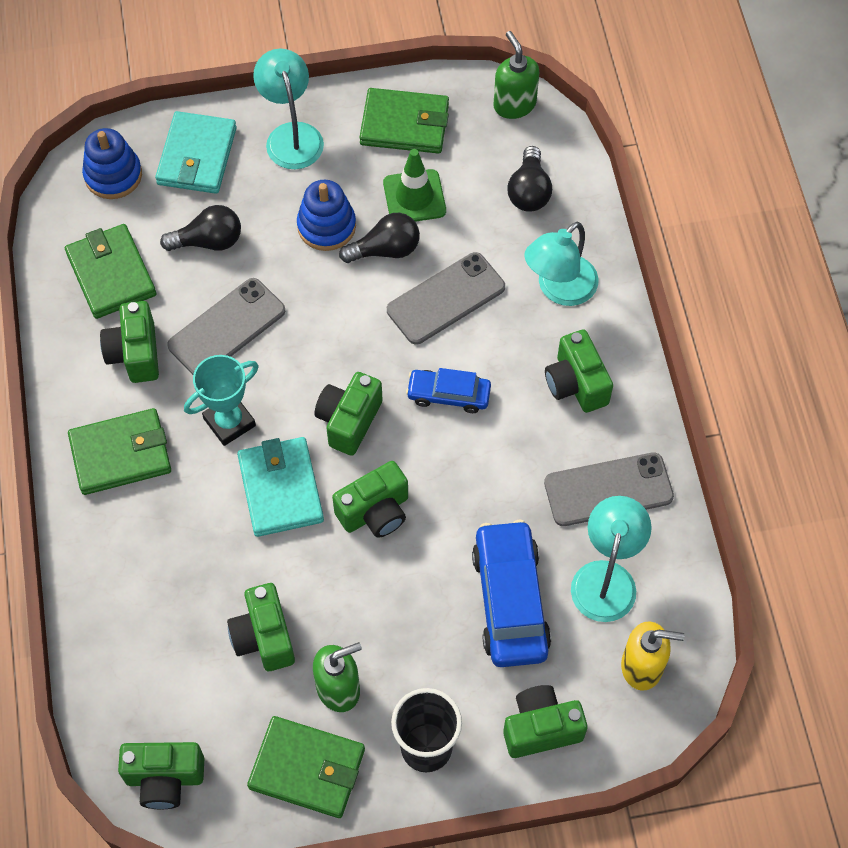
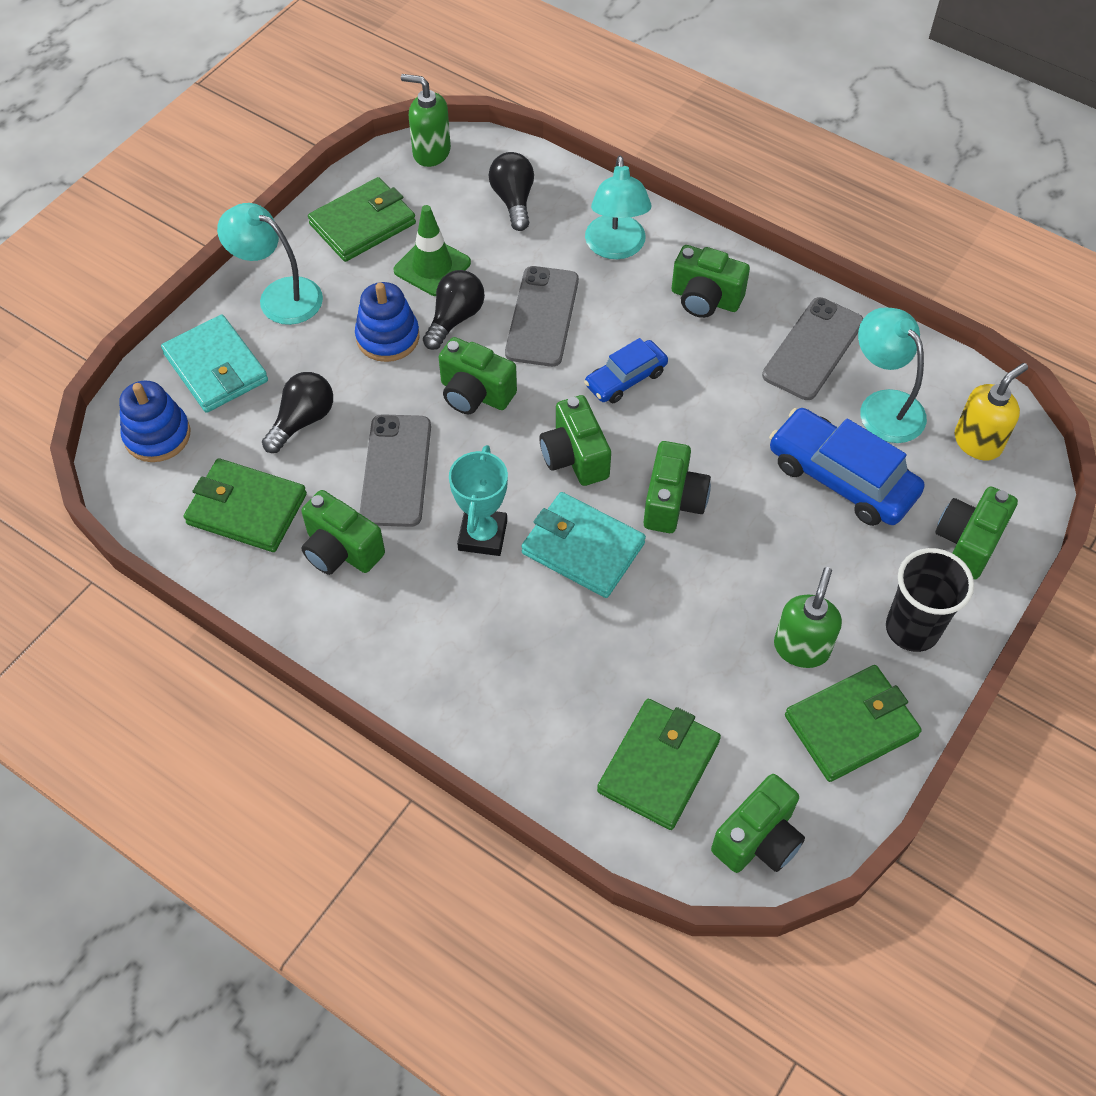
camera: 45 degrees left, 5 degrees down
green wallet [68,408,171,495] -> green wallet moved to [597,699,721,830]
green camera [227,583,295,671] -> green camera moved to [438,337,517,414]
black light bulb [508,146,552,212] -> black light bulb turned 150 degrees counterclockwise [489,152,534,231]

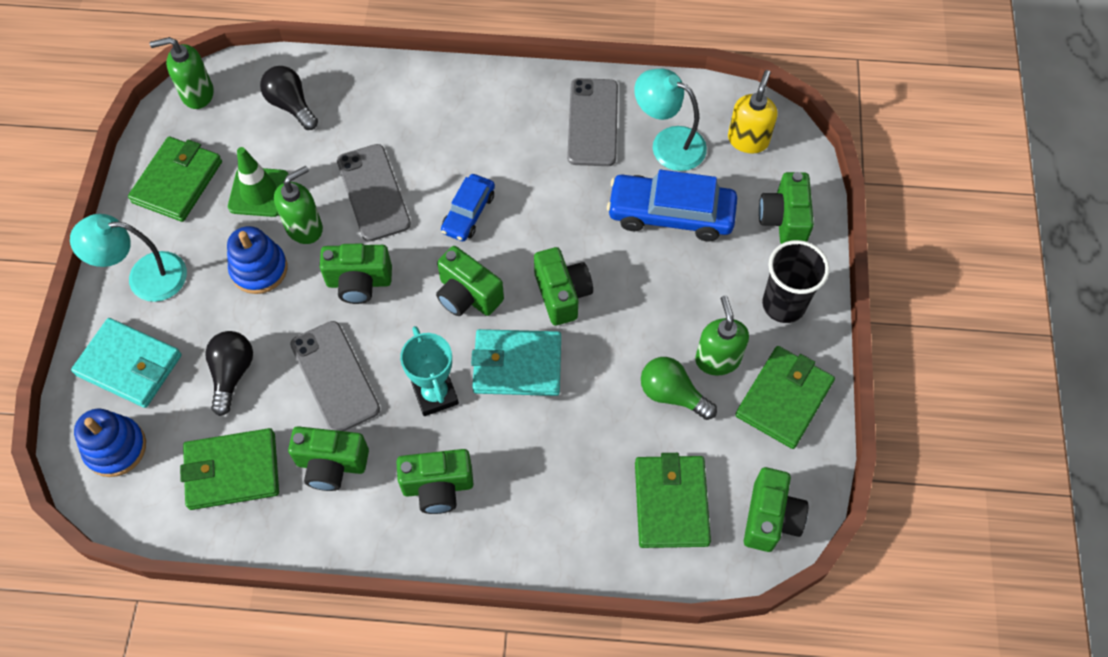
camera: 30 degrees left, 5 degrees up
black light bulb [423,270,485,350] -> green soap dispenser [274,166,323,244]
turquoise lamp [585,156,651,259] -> none
green camera [671,245,750,318] -> green camera moved to [397,449,473,514]
none -> green light bulb [641,357,717,420]

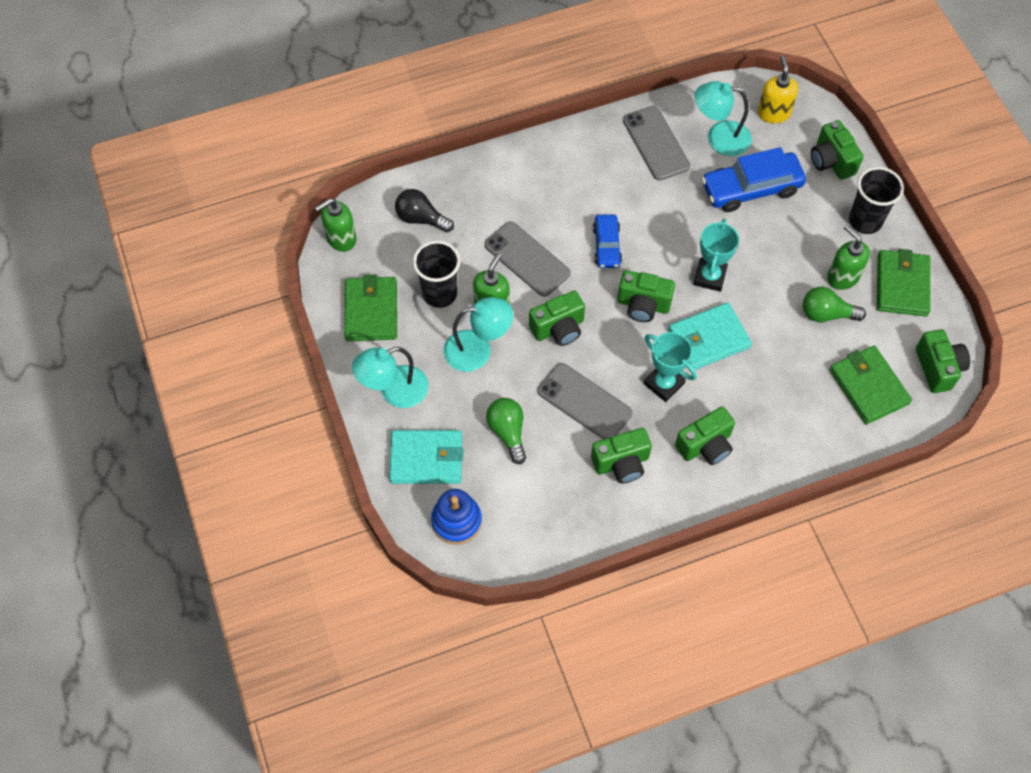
camera: 25 degrees left, 0 degrees up
green wallet [180,428,279,510] -> none
black light bulb [205,331,253,416] -> green light bulb [486,398,526,464]
blue stacking toy [227,226,287,294] -> turquoise lamp [444,297,513,372]
green traffic cone [228,147,289,217] -> black cup [413,241,460,308]
green camera [534,247,593,326] -> turquoise trophy [693,219,739,292]

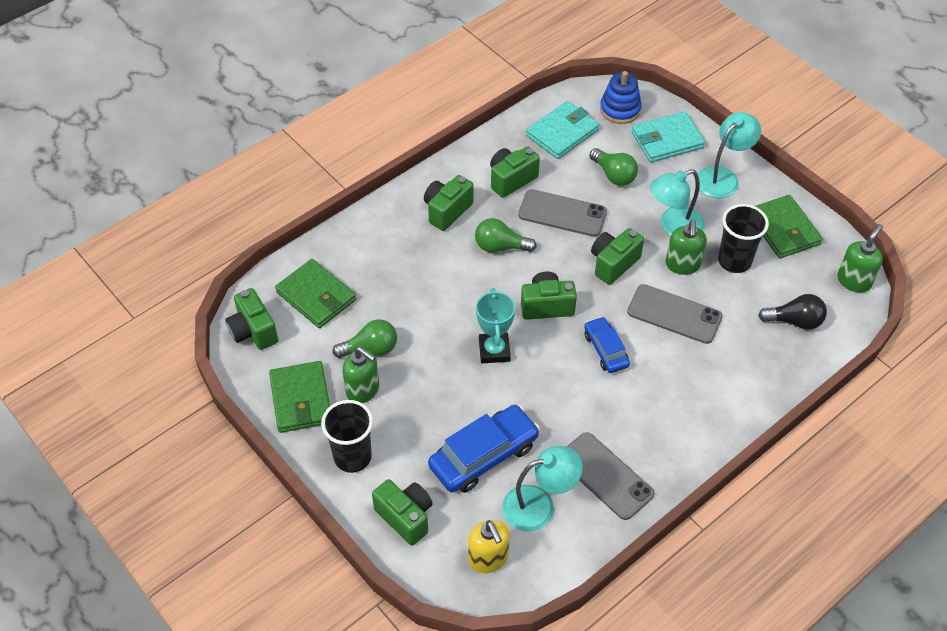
camera: 160 degrees right, 10 degrees down
turquoise trophy [644,332,697,402] -> green light bulb [475,218,537,252]
turquoise wallet [668,302,752,370] -> turquoise wallet moved to [526,101,599,159]

